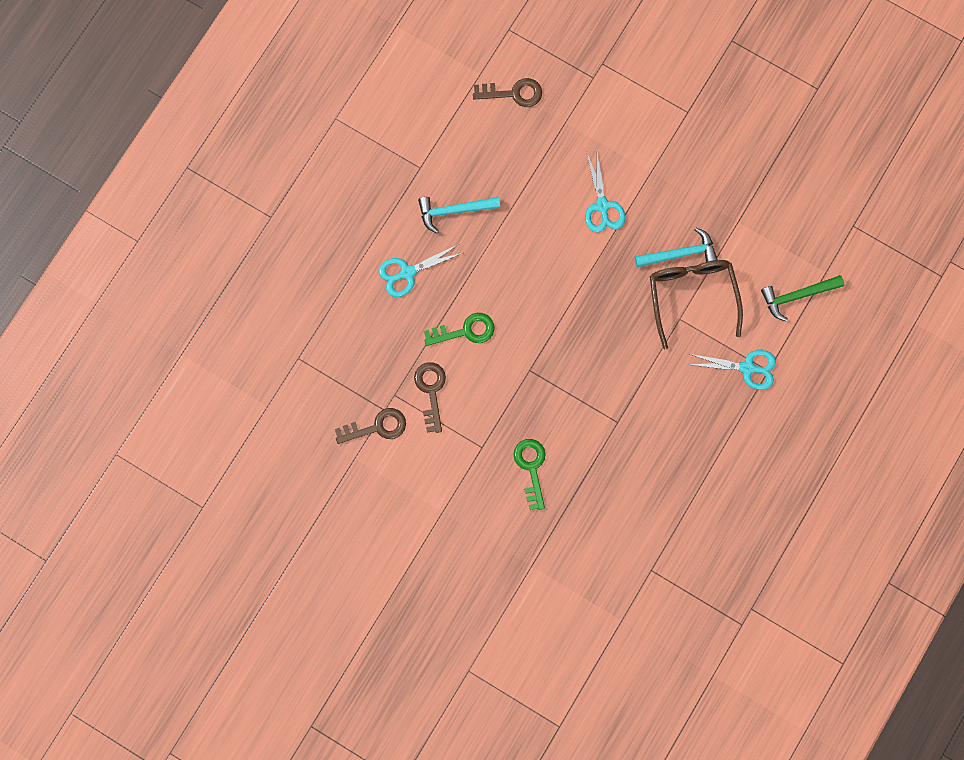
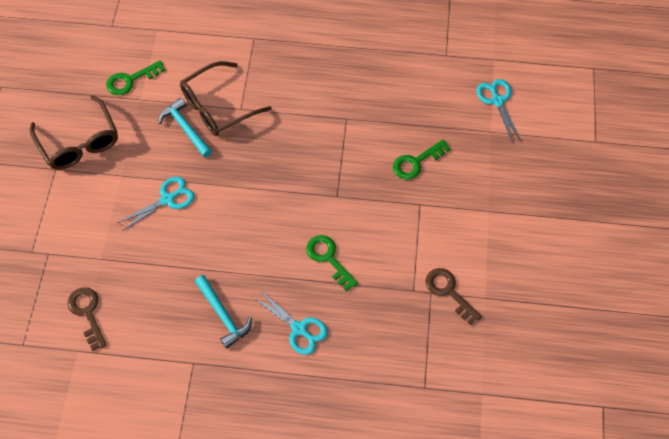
camera: 115 degrees left, 15 degrees down
brown key [414,362,446,433] -> none
turquoise scissors [687,350,776,390] -> turquoise scissors moved to [476,79,521,143]
green hammer [761,275,844,321] -> none
none -> brown glasses [30,95,118,170]
none -> green key [106,60,165,95]

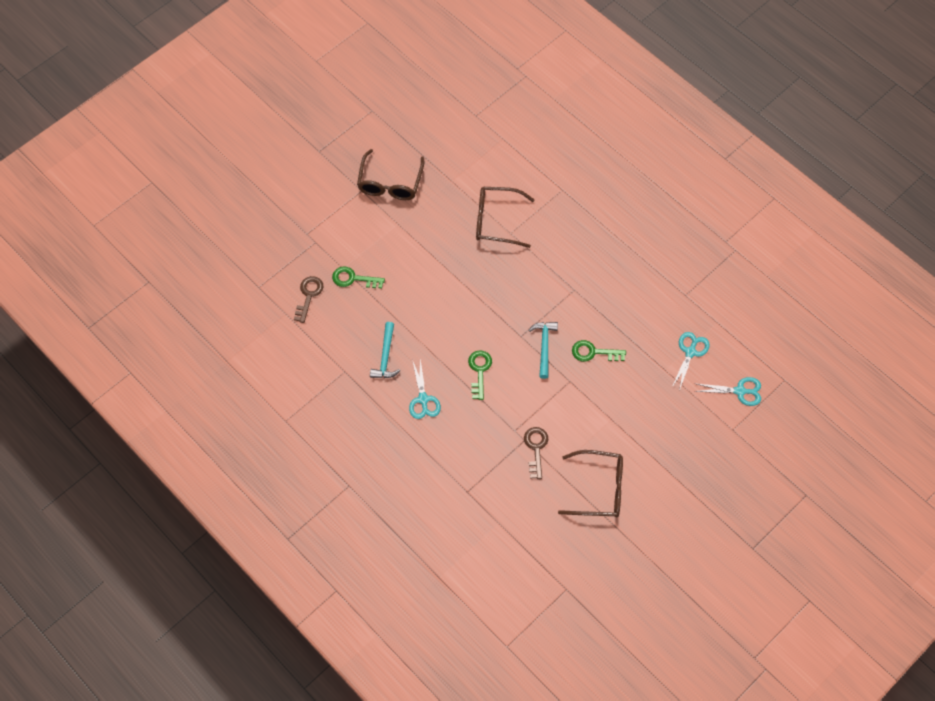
camera: 40 degrees right, 0 degrees up
green key [106,60,165,95] -> green key moved to [332,266,385,289]
turquoise scissors [118,176,194,231] -> turquoise scissors moved to [694,377,761,406]
turquoise hammer [158,98,212,157] -> turquoise hammer moved to [529,322,558,379]
none -> brown glasses [558,450,623,517]

